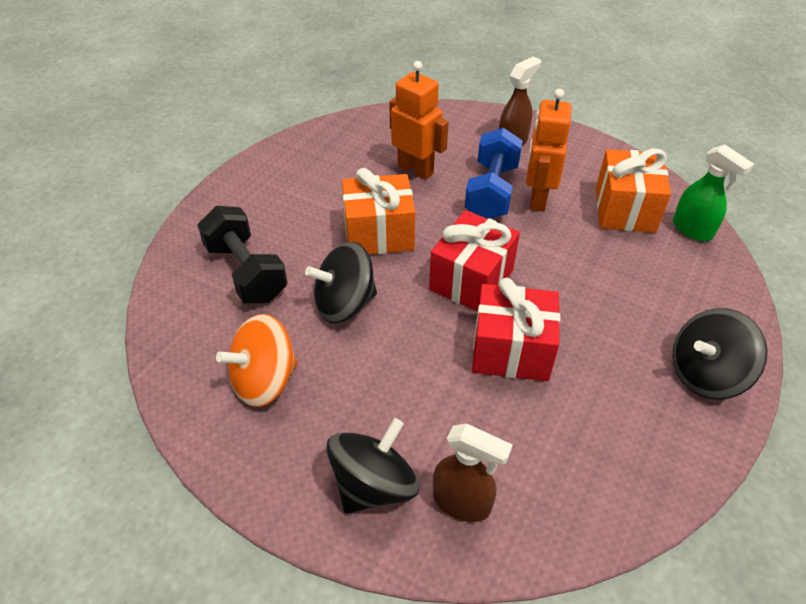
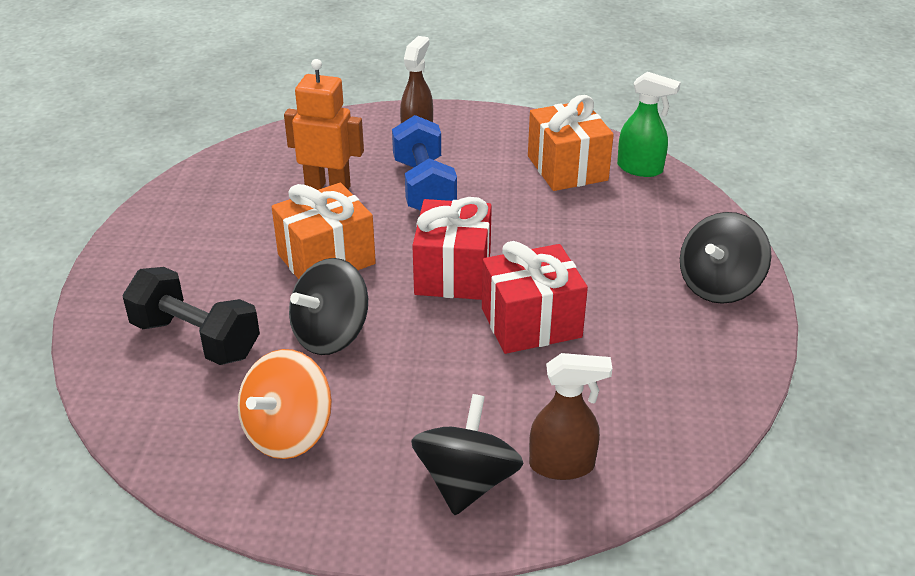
camera: 25 degrees left, 10 degrees down
orange robot [526,89,572,212] -> none

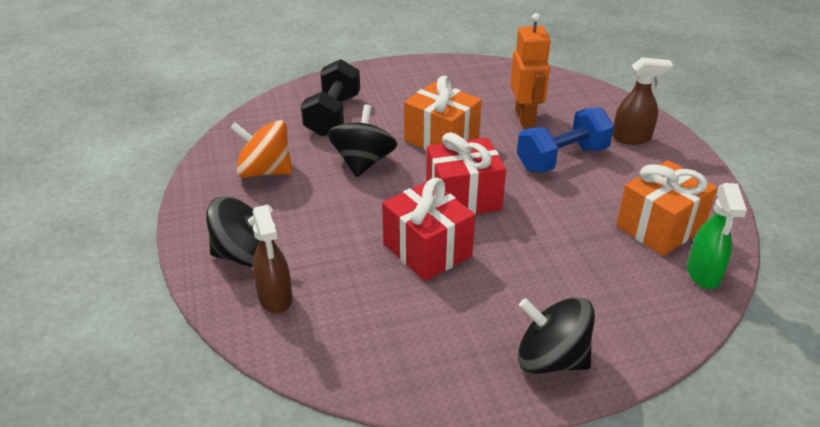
camera: 70 degrees right, 0 degrees up
black spinning top [289,258,368,355] -> black spinning top turned 75 degrees clockwise [328,104,397,177]

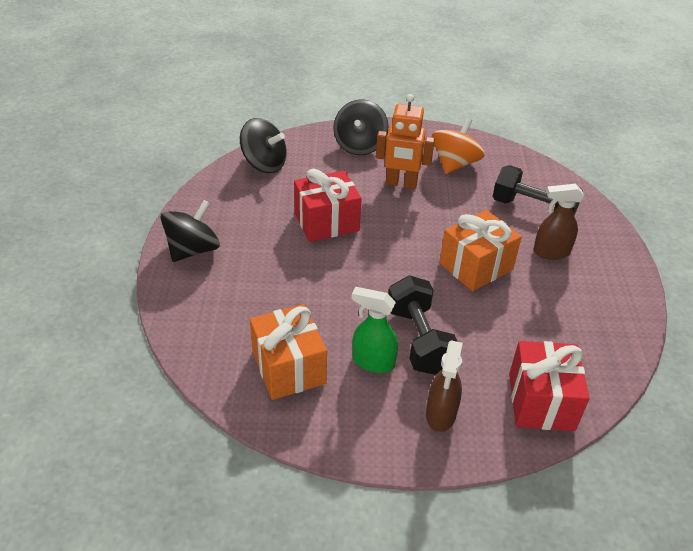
camera: 105 degrees right, 5 degrees up
brown spray bottle [252,205,292,314] -> brown spray bottle moved to [533,184,584,260]
black spinning top [328,104,397,177] -> black spinning top moved to [240,118,287,173]
red gift [426,132,506,215] -> red gift moved to [509,341,589,431]
orange robot [510,13,551,127] -> orange robot moved to [376,94,435,189]
blue dumbbell [517,107,614,172] -> black dumbbell [388,275,458,375]
green spray bottle [687,183,747,289] -> green spray bottle moved to [351,287,398,373]

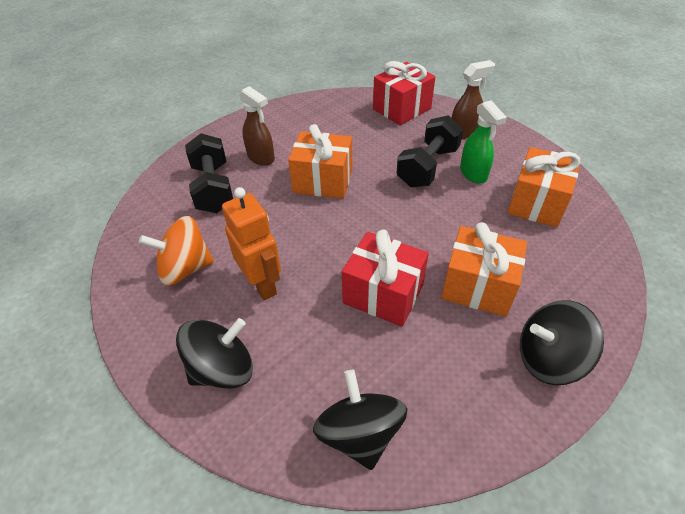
camera: 130 degrees left, 5 degrees up
none -> orange gift [441,222,527,317]

